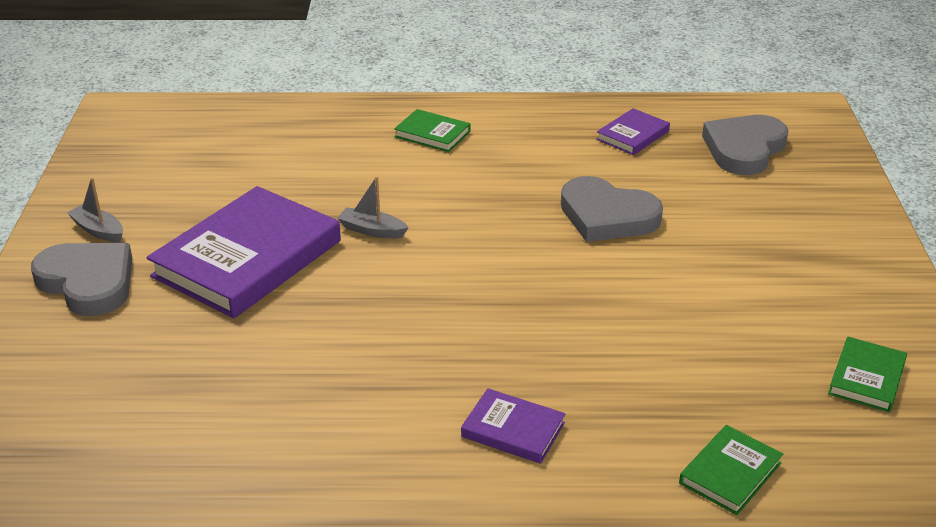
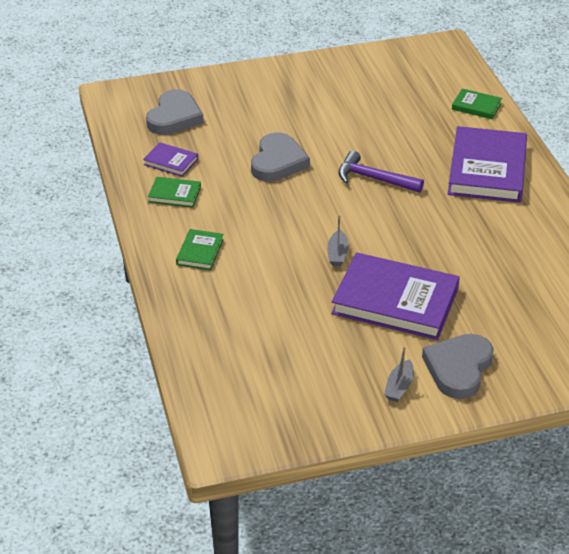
camera: 105 degrees left, 5 degrees up
purple book [461,388,565,464] -> purple book [448,126,527,203], size x2.15
grey heart [702,115,789,175] -> grey heart turned 90 degrees counterclockwise [146,89,204,135]
green book [828,337,907,412] -> green book moved to [148,177,201,207]
none -> purple hammer [338,151,424,193]

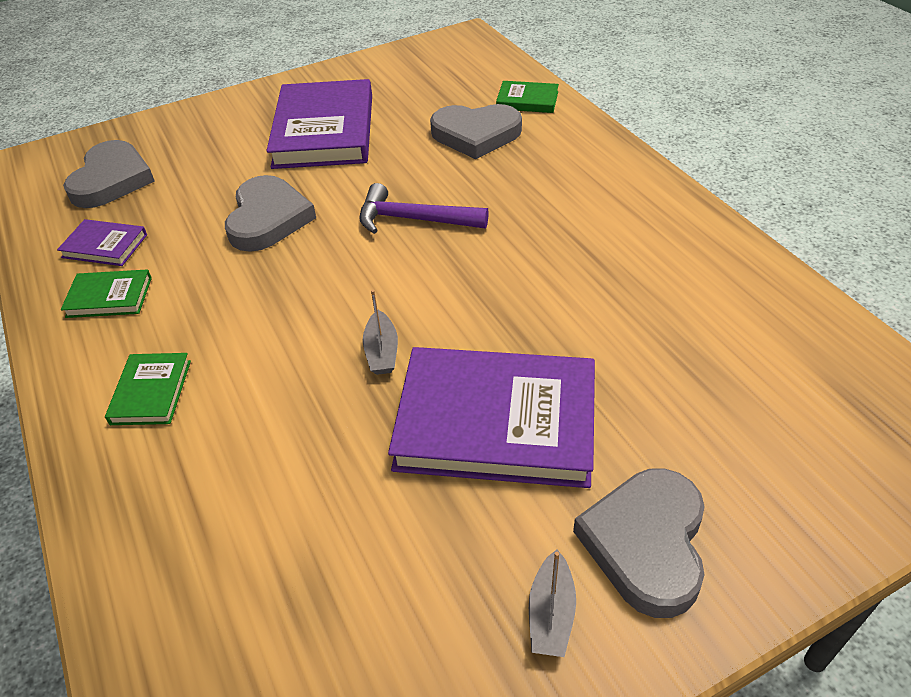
camera: 10 degrees left, 5 degrees up
purple book [448,126,527,203] -> purple book moved to [266,79,372,169]
none -> grey heart [430,104,522,159]

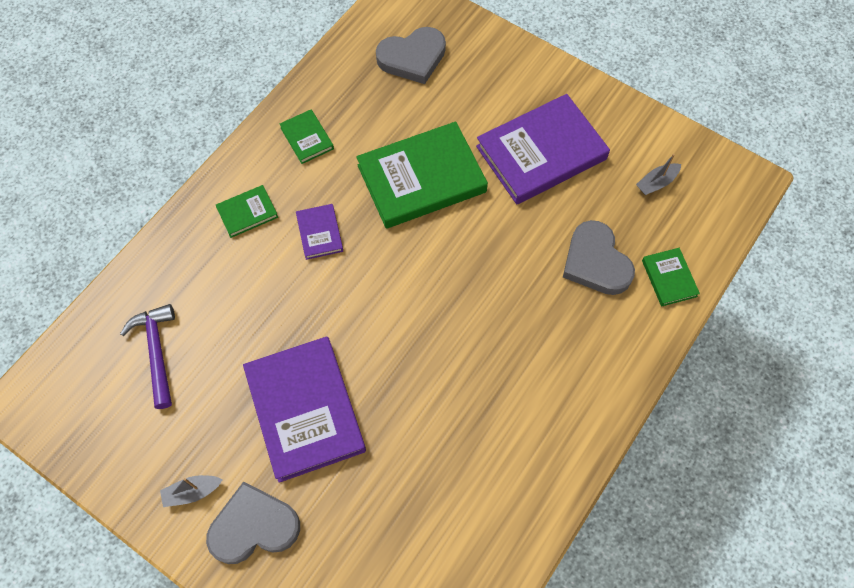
camera: 60 degrees right, 20 degrees up
purple book [57,219,147,266] -> purple book moved to [296,204,343,260]
grey heart [225,175,316,252] -> green book [356,122,488,229]
purple hammer [359,183,489,234] -> purple hammer moved to [120,304,175,409]
grey boat [363,290,398,375] -> grey boat moved to [636,154,681,195]

